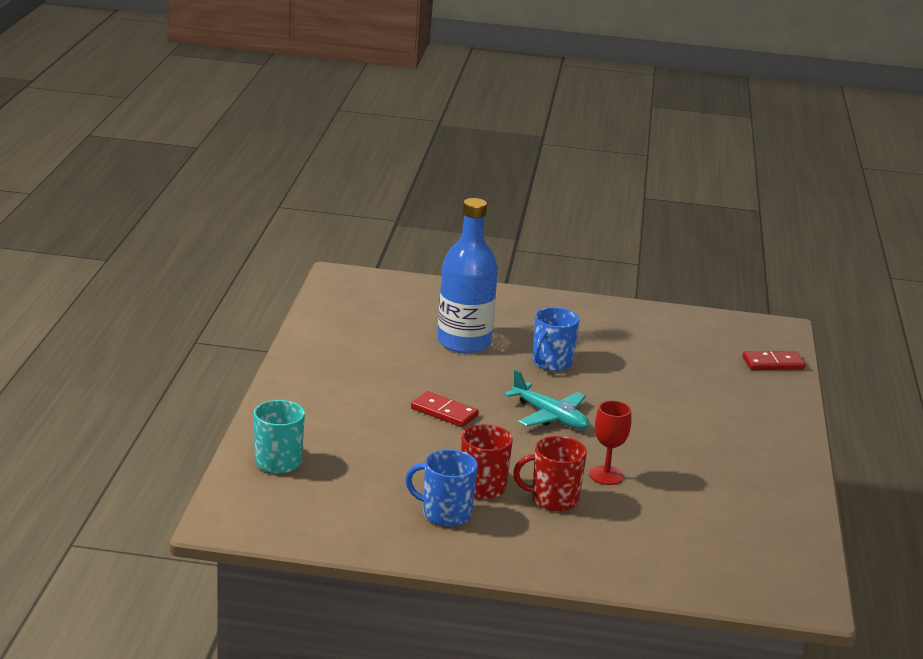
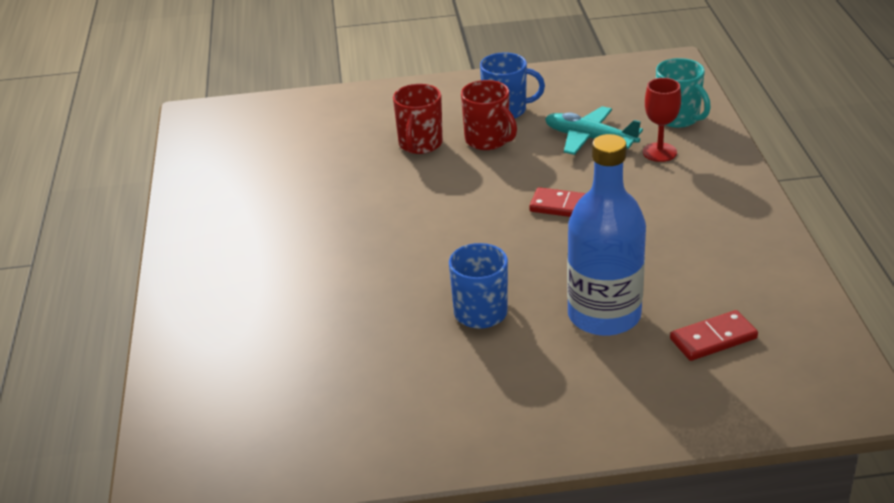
camera: 170 degrees right, 10 degrees up
turquoise plane [504,370,589,429] -> turquoise plane moved to [545,106,643,155]
red mug [513,436,587,511] -> red mug turned 120 degrees clockwise [393,84,443,154]
red goblet [589,401,631,485] -> red goblet moved to [643,78,681,162]
red domino [743,351,805,370] -> red domino moved to [670,310,758,361]

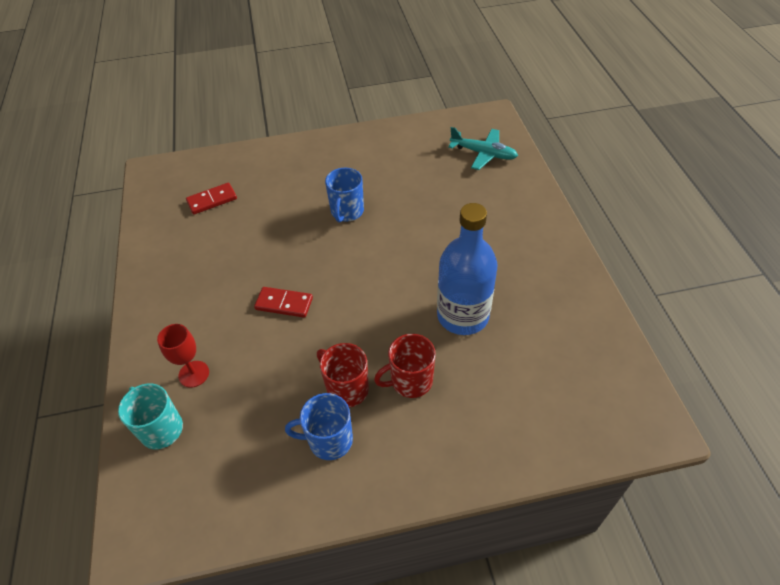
camera: 175 degrees right, 15 degrees up
red mug [393,84,443,154] -> red mug turned 120 degrees counterclockwise [374,334,436,398]
turquoise plane [545,106,643,155] -> turquoise plane moved to [448,127,518,170]
blue bottle [567,134,646,336] -> blue bottle moved to [437,203,498,335]

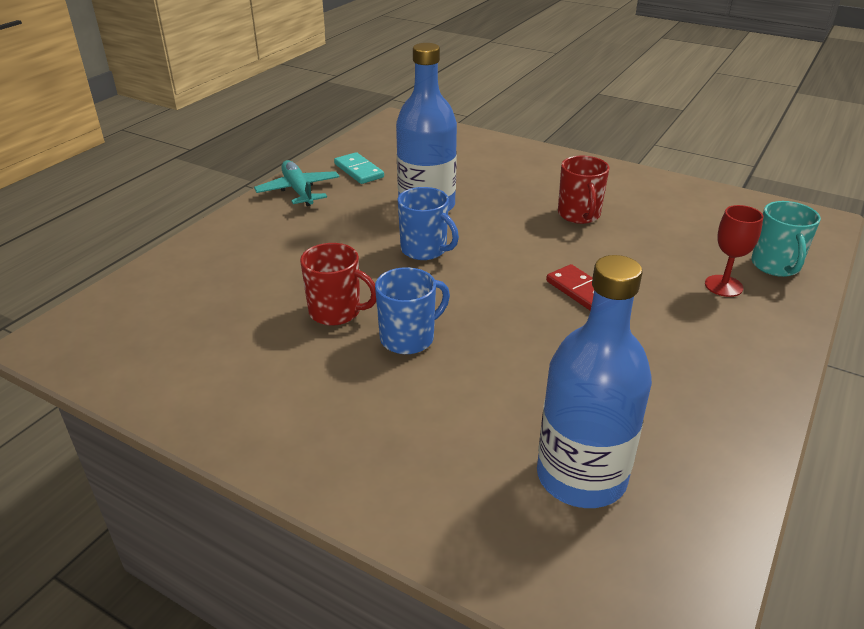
camera: 140 degrees left, 15 degrees down
red domino [186,183,237,214] -> blue bottle [537,255,652,508]
blue mug [285,393,353,460] -> blue mug moved to [398,187,459,260]
red mug [374,334,436,398] -> red mug moved to [300,243,376,325]
turquoise plane [448,127,518,170] -> turquoise plane moved to [254,160,340,206]
none -> turquoise domino [334,152,384,184]

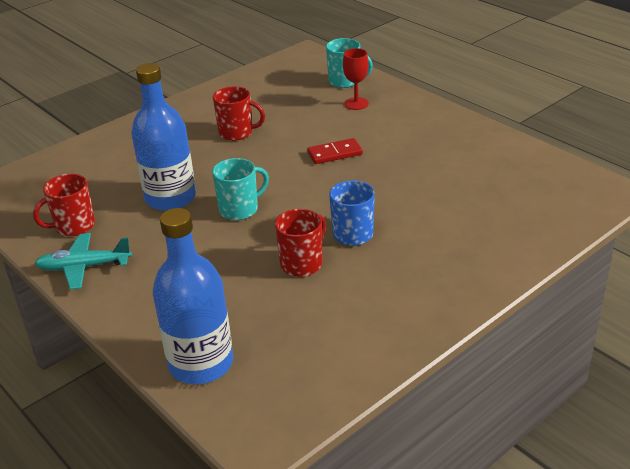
camera: 70 degrees left, 0 degrees up
turquoise domino [334,152,384,184] -> red mug [33,174,95,236]
blue mug [398,187,459,260] -> turquoise mug [212,158,269,220]
blue bottle [537,255,652,508] -> blue bottle moved to [153,208,233,384]

